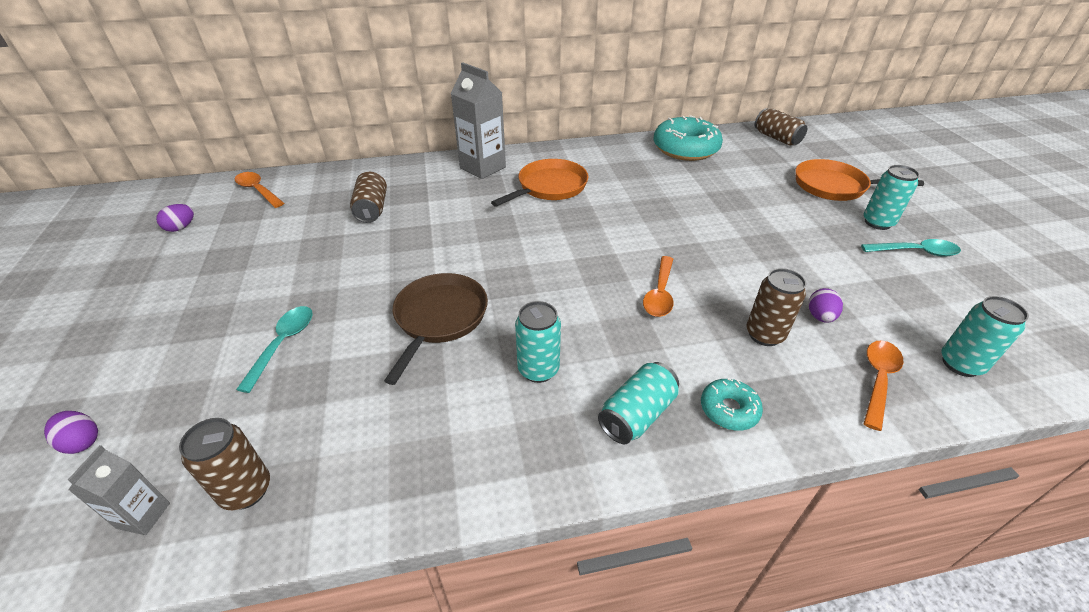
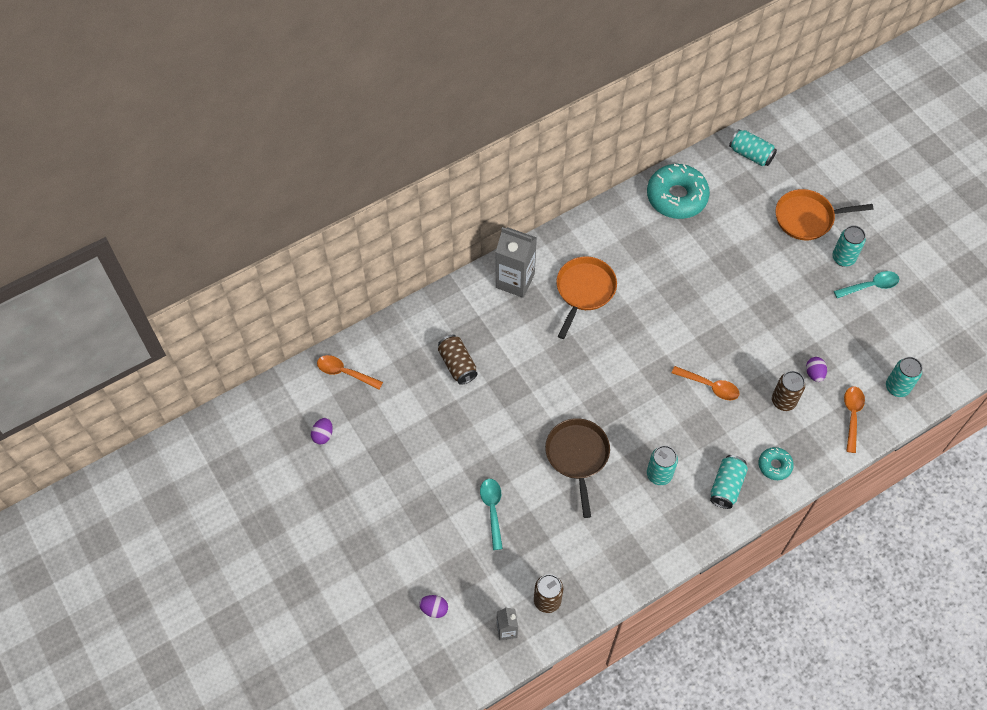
camera: 20 degrees left, 20 degrees up
orange spoon [643,256,673,317] -> orange spoon turned 60 degrees counterclockwise [672,366,740,400]
brown can [755,108,807,146] -> turquoise can [729,129,777,166]

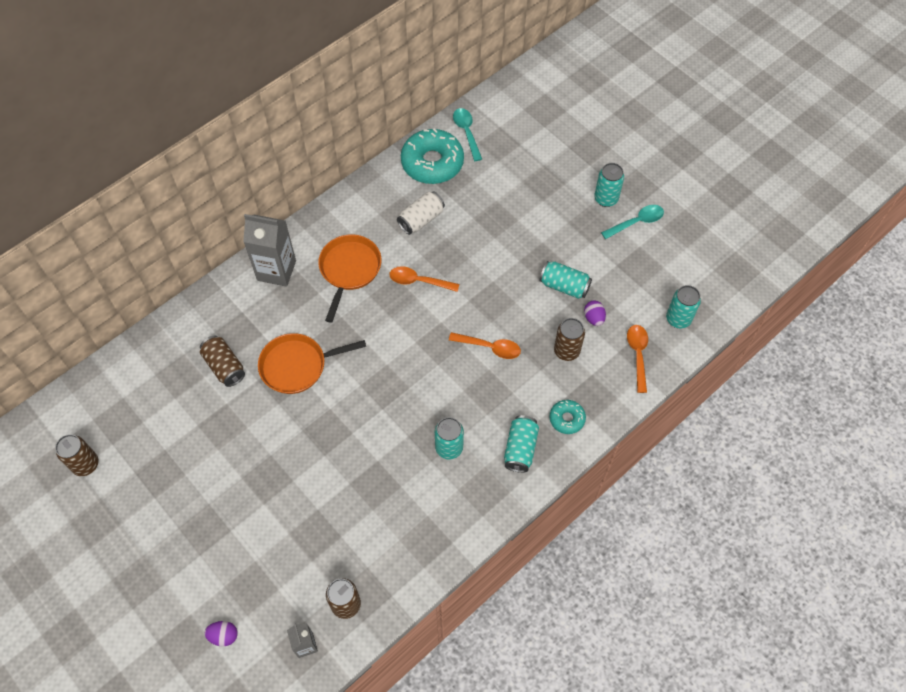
camera: 10 degrees left, 0 degrees up
purple egg [311,418,333,444] -> brown can [55,434,99,476]
orange spoon [317,355,383,390] -> orange spoon moved to [390,266,459,292]
turquoise spoon [480,479,503,550] -> turquoise spoon moved to [453,108,482,161]
brown pan [545,418,610,518] -> none
turquoise can [729,129,777,166] -> turquoise can moved to [539,261,592,299]
orange pan [775,189,874,240] -> orange pan moved to [258,333,366,394]
none -> white can [397,191,445,235]

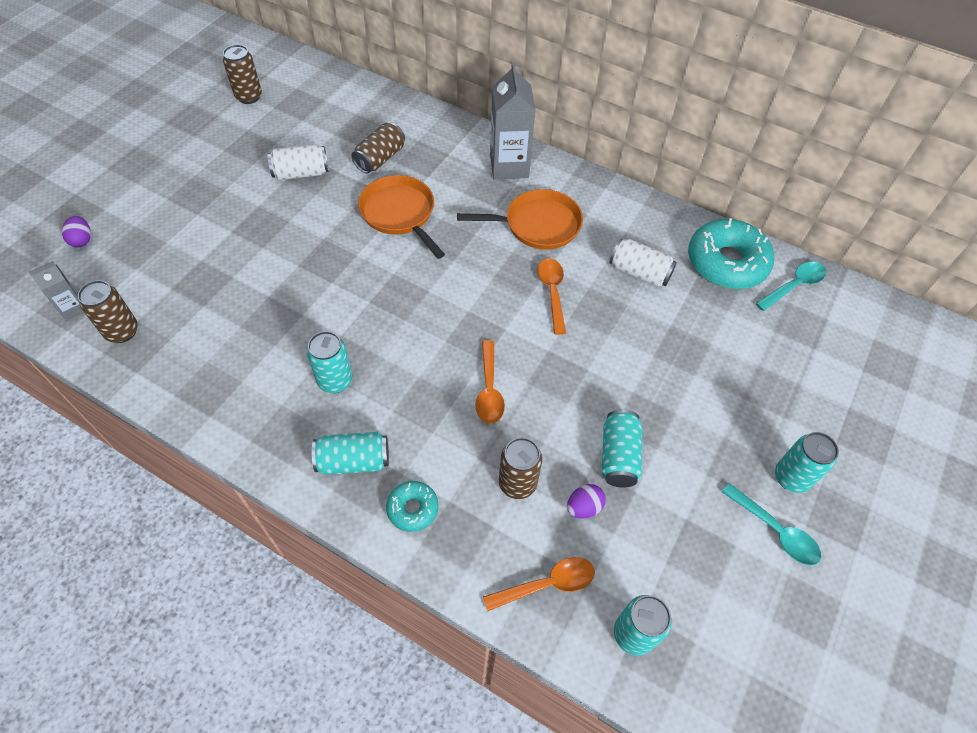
camera: 70 degrees right, 5 degrees down
none -> white can [267,144,329,180]

